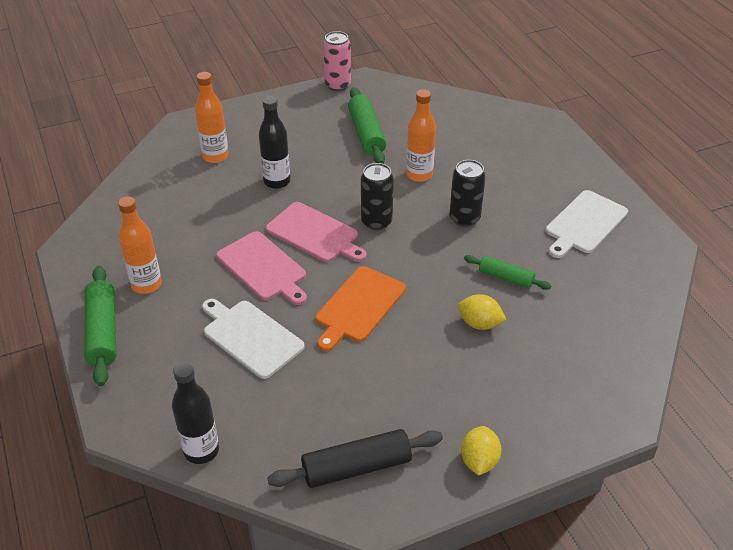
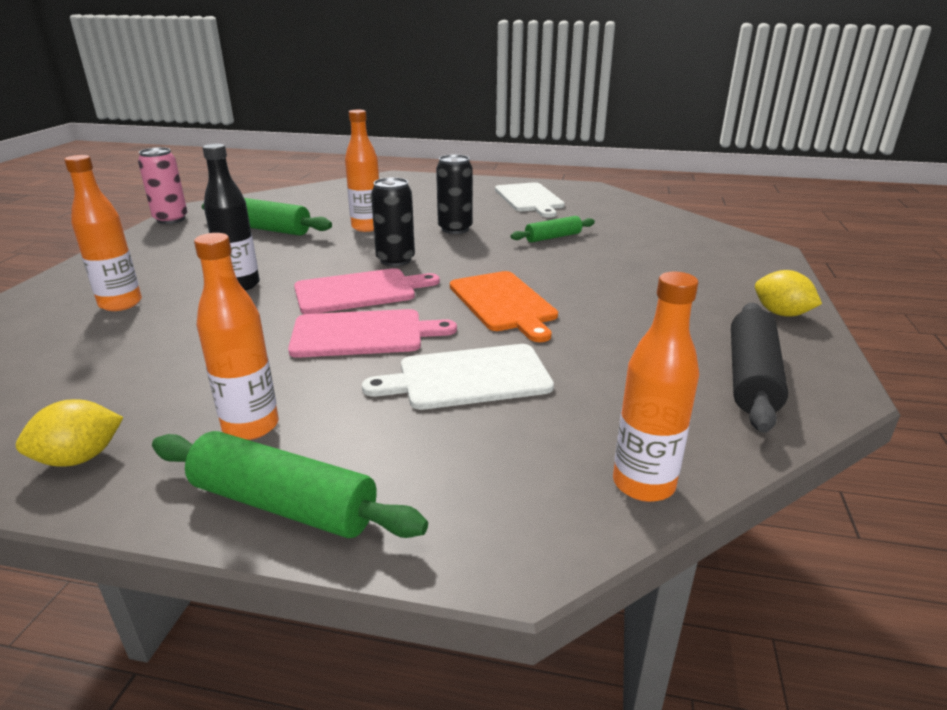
camera: 55 degrees left, 15 degrees down
black bottle [172,362,219,464] -> orange bottle [613,272,699,502]
yellow lemon [458,294,506,330] -> yellow lemon moved to [16,399,124,467]

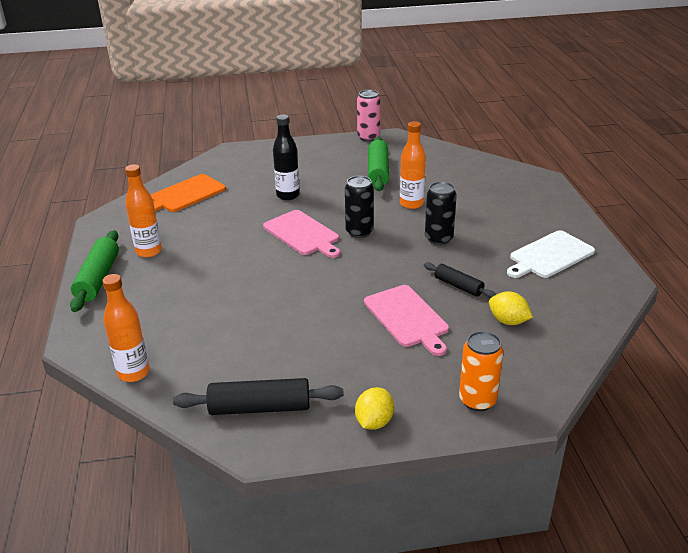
camera: 70 degrees right, 5 degrees up
yellow lemon [16,399,124,467] -> yellow lemon moved to [489,292,533,325]
orange bottle [64,155,142,311] -> none
pink cutting board [288,309,457,358] -> pink cutting board moved to [364,285,449,356]
white cutting board [362,344,554,410] -> none
orange cutting board [450,271,558,342] -> orange cutting board moved to [151,174,226,212]
green rolling pin [510,216,595,242] -> black rolling pin [424,262,496,298]
none -> orange can [459,331,504,411]

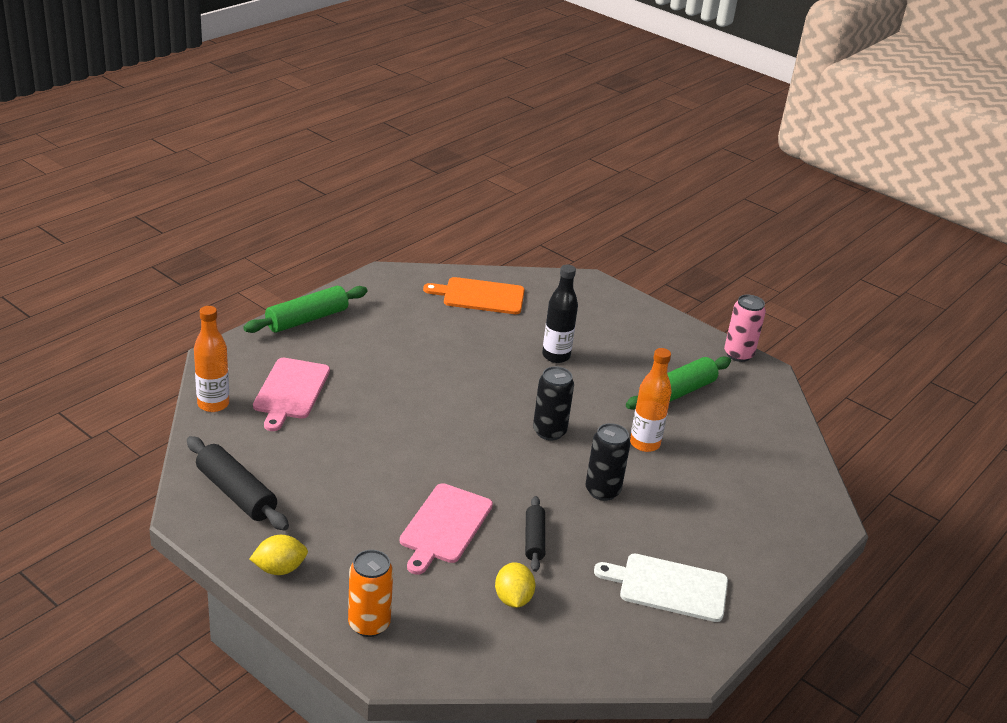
camera: 45 degrees right, 0 degrees up
orange bottle [125,164,162,257] -> none
pink cutting board [263,210,340,258] -> pink cutting board moved to [253,358,330,431]

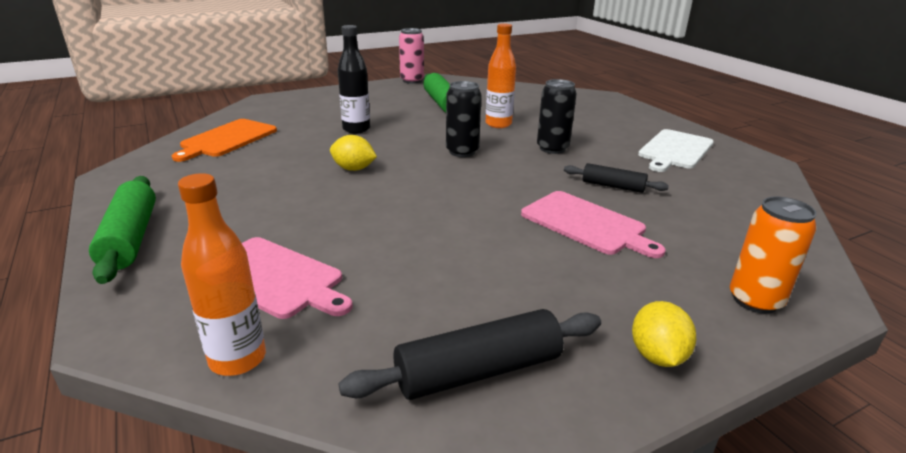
camera: 65 degrees left, 5 degrees down
yellow lemon [495,562,535,608] -> yellow lemon moved to [330,135,377,171]

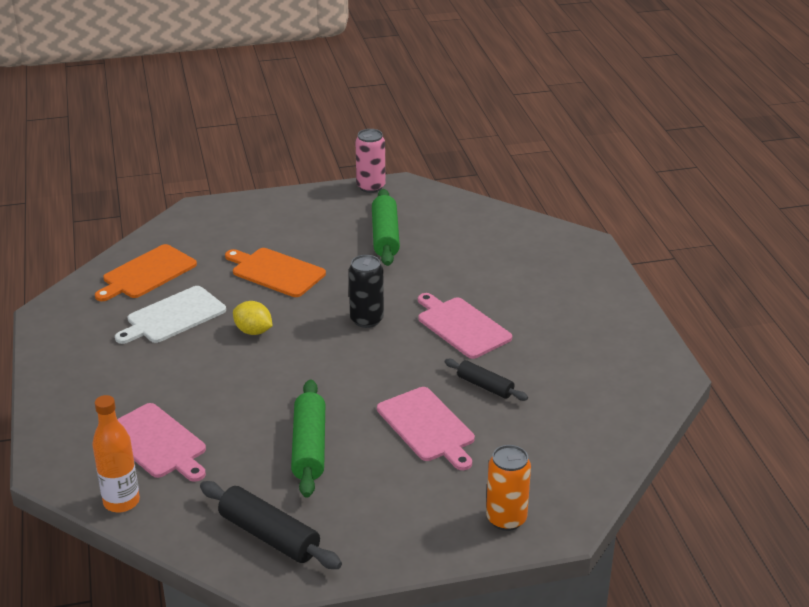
camera: 15 degrees right, 5 degrees up
green rolling pin [89,176,156,284] -> green rolling pin moved to [291,379,325,498]
black bottle [338,25,370,134] -> orange cutting board [225,248,326,297]
black rolling pin [338,309,601,400] -> black rolling pin turned 45 degrees clockwise [200,481,342,569]
orange bottle [486,23,516,128] -> none
black can [537,79,577,154] -> pink cutting board [418,293,512,359]
yellow lemon [632,301,696,367] -> none
white cutting board [638,129,714,172] -> white cutting board moved to [115,286,226,344]

